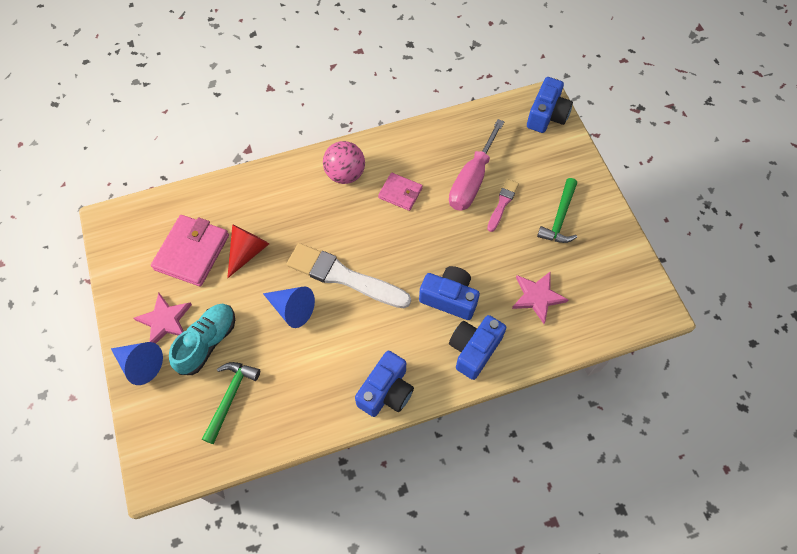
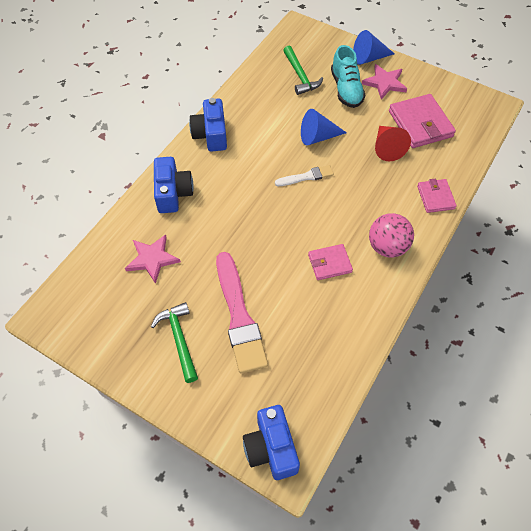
camera: 140 degrees right, 5 degrees down
white brush [287,243,411,308] -> white brush [275,165,334,186], size x0.51
blue camera [419,266,480,320] -> none
pink screwdriver [449,119,504,211] -> none
pink brush [487,179,519,232] -> pink brush [216,252,268,373], size x1.97
none -> pink wallet [417,179,456,213]

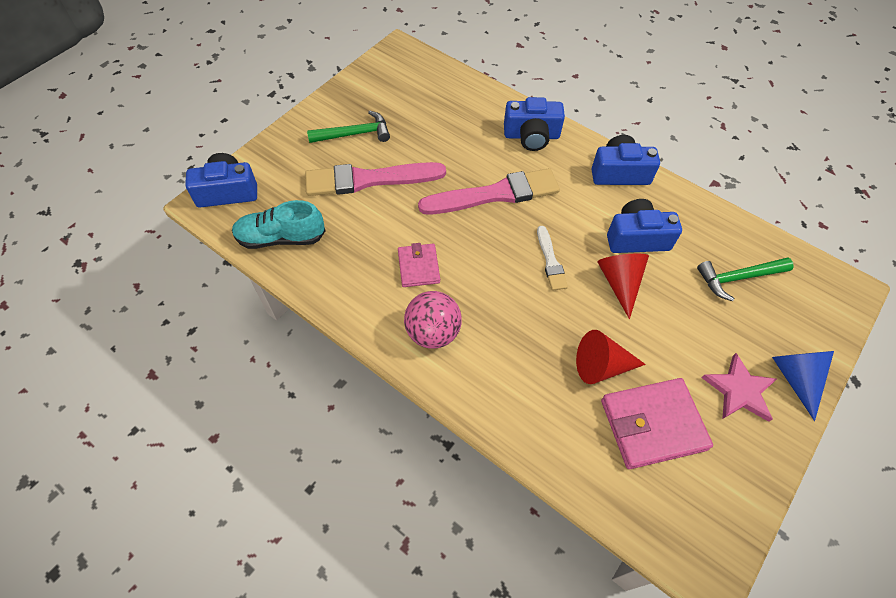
camera: 95 degrees right, 0 degrees up
pink star [125,234,181,284] -> none
blue cone [301,109,347,146] -> red cone [598,254,649,319]
turquoise shoe [331,45,365,108] -> turquoise shoe moved to [232,200,326,249]
pink wallet [417,179,456,213] -> none
none -> pink brush [418,168,560,214]
none -> blue camera [607,199,682,253]

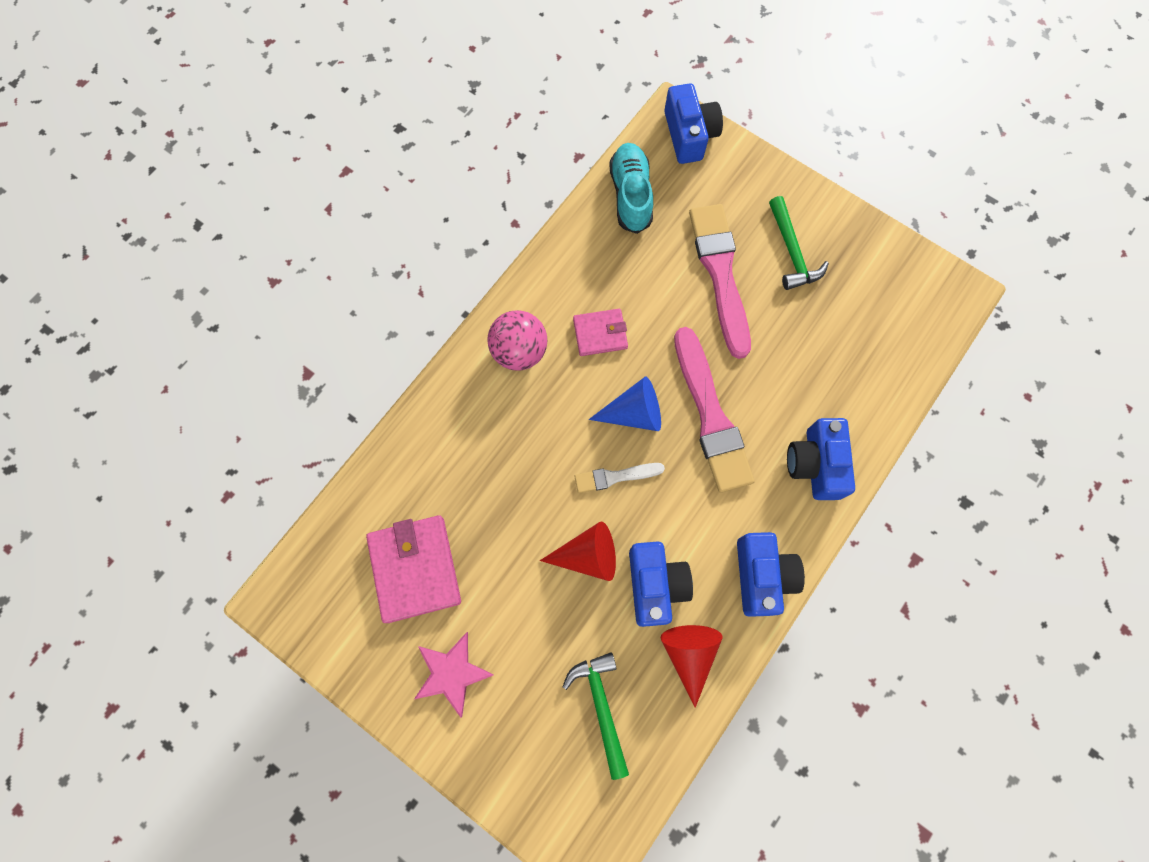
camera: 90 degrees right, 15 degrees up
red cone [576,330,646,384] -> red cone moved to [661,625,722,708]
blue cone [772,351,834,421] -> blue cone moved to [589,376,661,431]

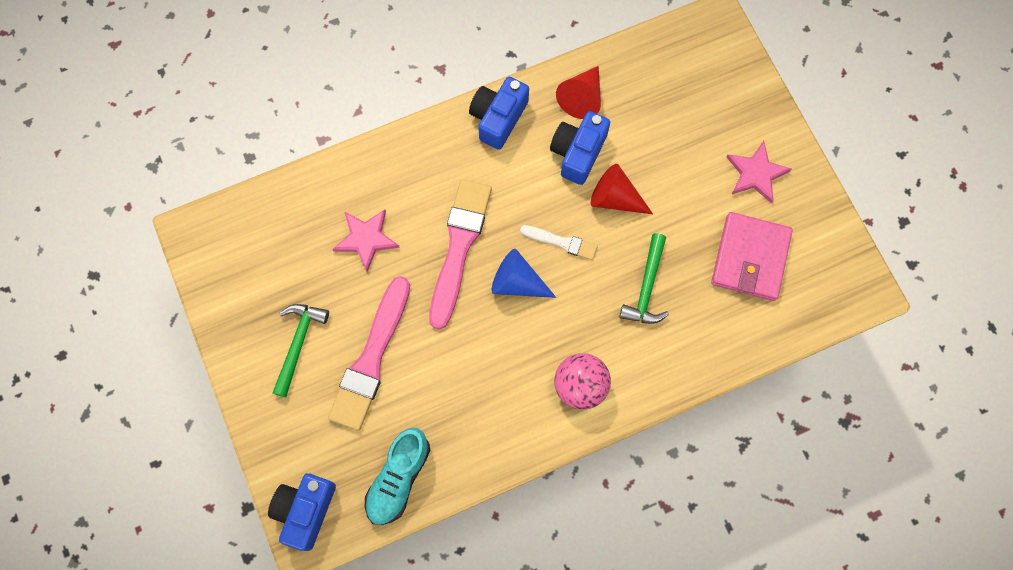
camera: 150 degrees left, 0 degrees up
green hammer [563,652,629,780] -> green hammer moved to [619,233,669,324]
pink wallet [573,309,628,356] -> none
blue camera [787,418,855,500] -> none
none -> pink star [332,210,400,272]

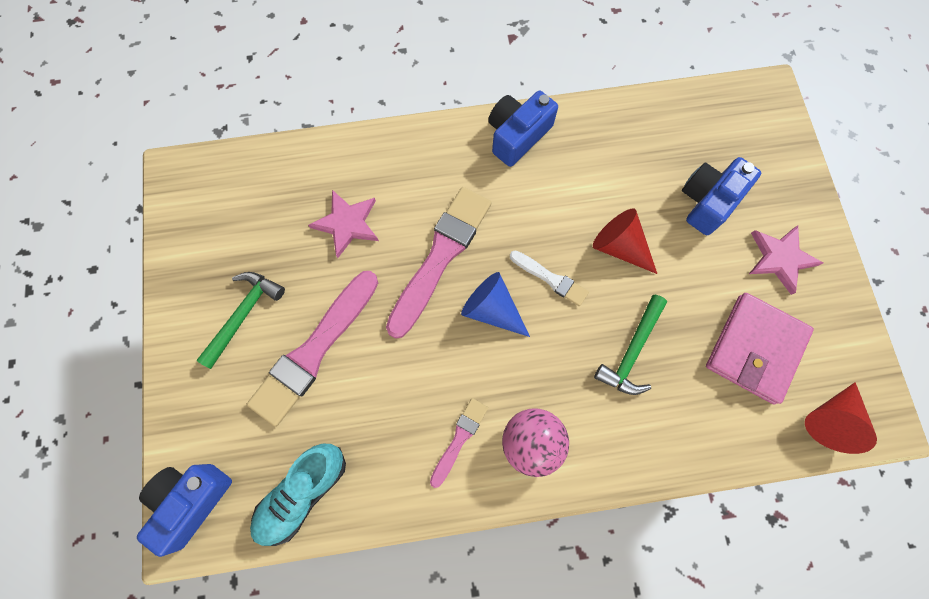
camera: 15 degrees right, 0 degrees up
blue camera [550,111,610,185] -> blue camera moved to [682,157,761,235]
red cone [556,66,601,119] -> red cone moved to [805,382,877,454]
none -> pink brush [430,398,488,488]

